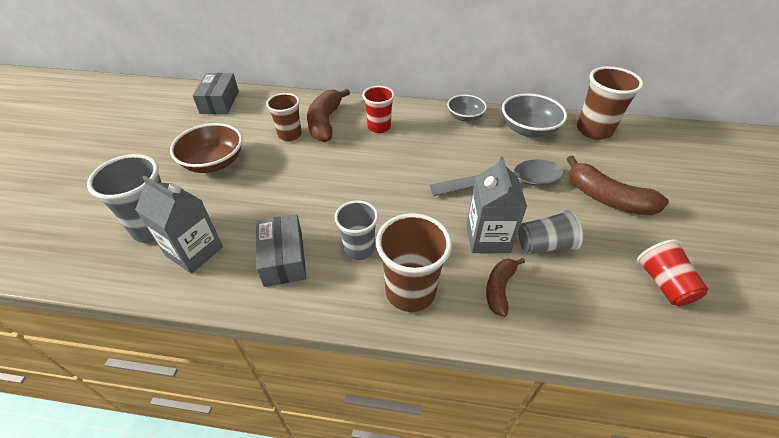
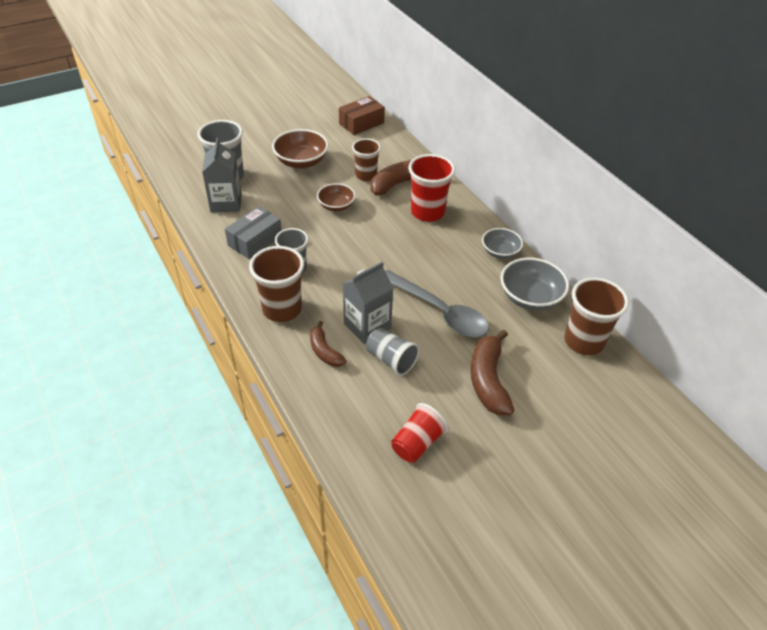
camera: 50 degrees right, 0 degrees up
grey box [192,73,239,114] -> brown box [339,96,385,135]
red cup [362,86,395,133] -> red cup [408,154,455,222], size x1.50
brown banana [486,258,525,317] -> brown banana turned 105 degrees counterclockwise [310,321,347,367]
none -> brown bowl [317,183,356,211]

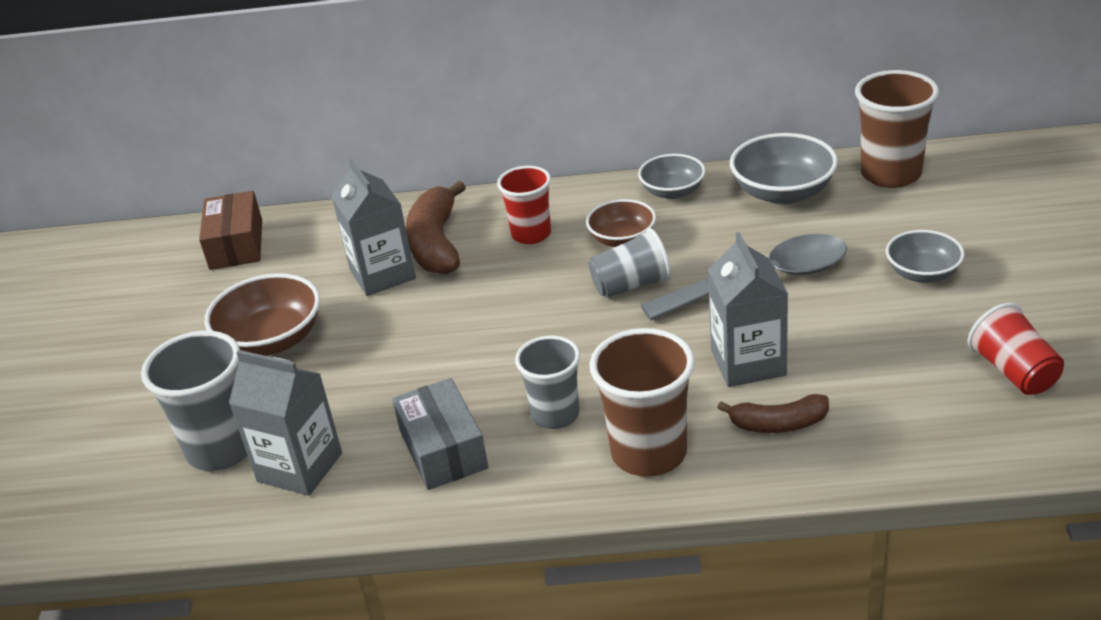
camera: 55 degrees left, 10 degrees down
brown bowl [317,183,356,211] -> brown bowl moved to [586,199,656,247]
brown cup [352,138,381,181] -> grey carton [331,159,416,296]
grey cup [366,328,420,376] -> grey cup moved to [588,228,672,298]
red cup [408,154,455,222] -> red cup [497,166,551,244], size x0.67
brown banana [471,330,514,415] -> grey bowl [886,230,965,283]

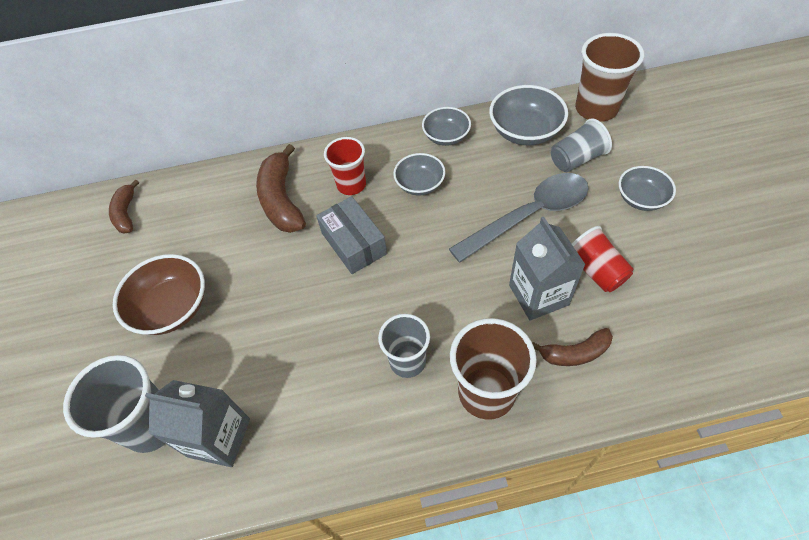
camera: 10 degrees left, 20 degrees up
brown box [199,191,262,270] -> brown banana [109,180,139,234]
grey carton [331,159,416,296] -> none
grey box [392,378,488,490] -> grey box moved to [316,196,387,274]
brown bowl [586,199,656,247] -> grey bowl [393,153,445,196]
grey cup [588,228,672,298] -> grey cup moved to [551,118,612,172]
red cup [968,303,1064,395] -> red cup moved to [572,226,633,292]

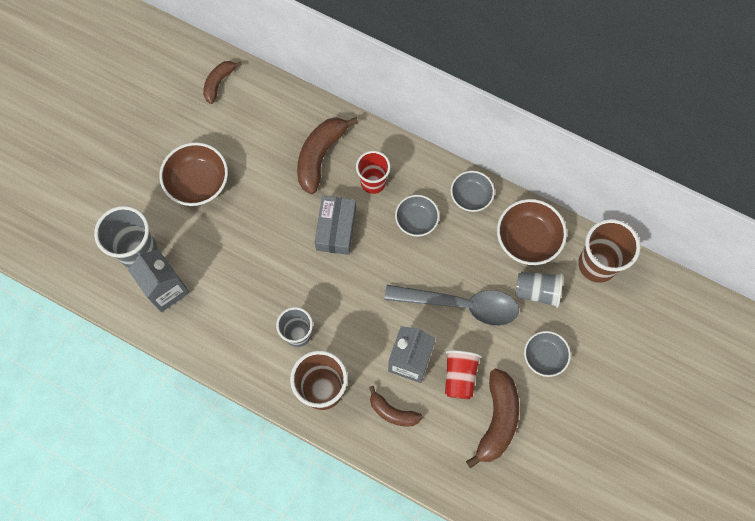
camera: 35 degrees right, 15 degrees up
grey bowl [489,85,568,145] -> brown bowl [497,199,567,265]
none -> brown banana [466,368,519,468]

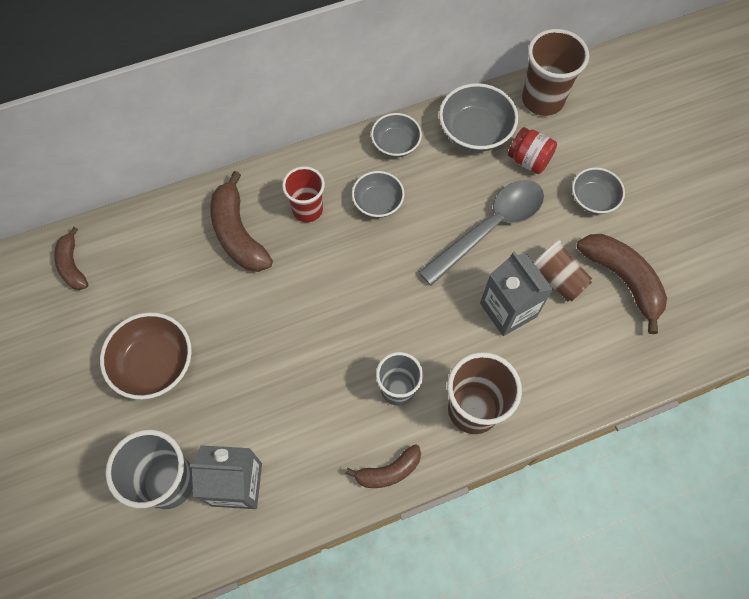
camera: 50 degrees left, 5 degrees down
grey box [315,196,356,255] -> none
brown banana [369,386,423,427] -> brown banana moved to [345,444,421,488]
red cup [445,350,482,399] -> brown cup [534,240,592,301]
brown bowl [497,199,567,265] -> grey bowl [439,83,518,152]
grey cup [515,271,563,308] -> red jar [508,127,557,174]

